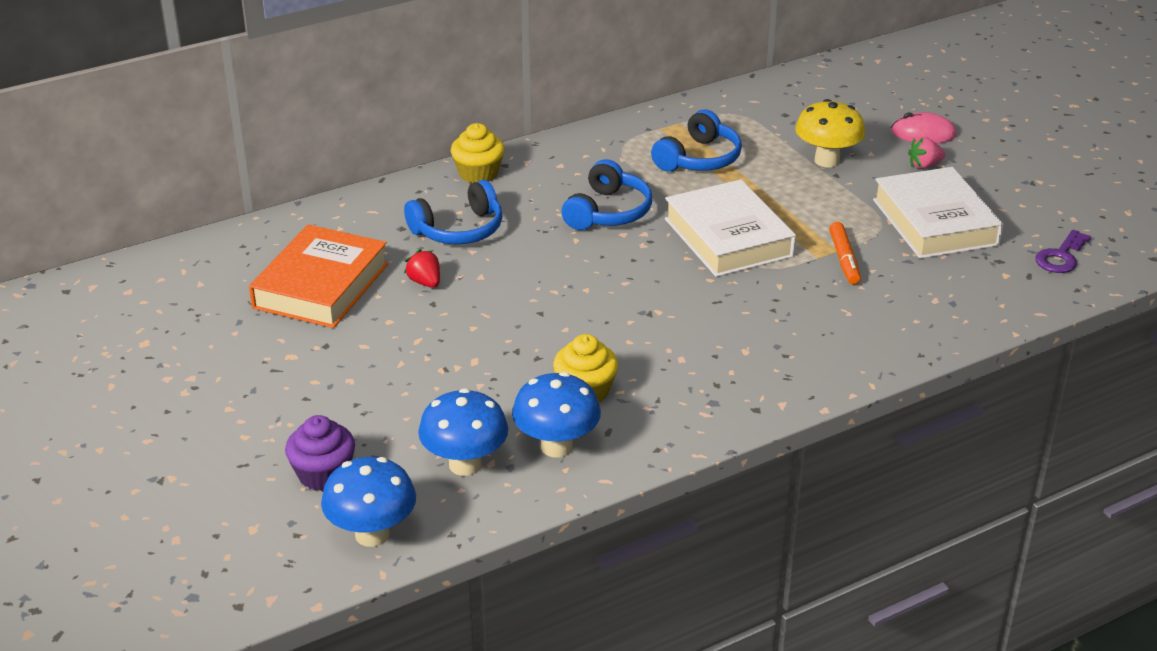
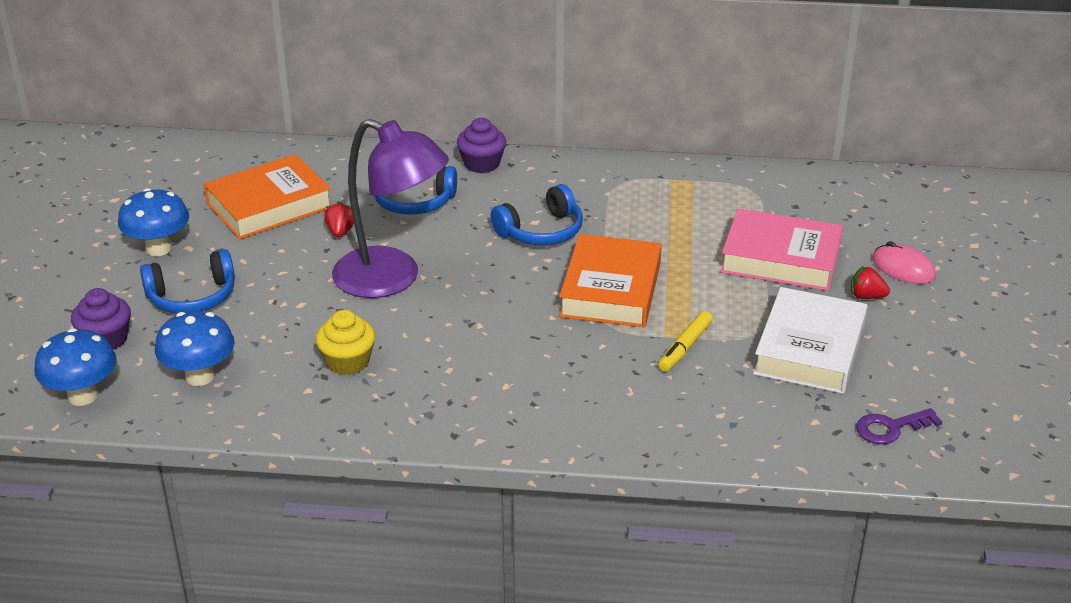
camera: 35 degrees right, 0 degrees up
yellow cupcake [451,123,505,183] -> purple cupcake [457,118,506,173]
blue mushroom [512,372,601,457] -> blue mushroom moved to [118,188,189,256]
blue headphones [651,109,742,171] -> blue headphones moved to [140,249,235,314]
white book [665,179,796,277] -> orange book [559,234,662,327]
yellow mushroom [795,99,865,168] -> pink book [720,208,843,291]
orange marker [829,222,861,285] -> yellow marker [658,311,713,372]
pink strawberry [908,137,946,169] -> red strawberry [851,266,890,299]
none -> purple lamp [332,119,449,298]

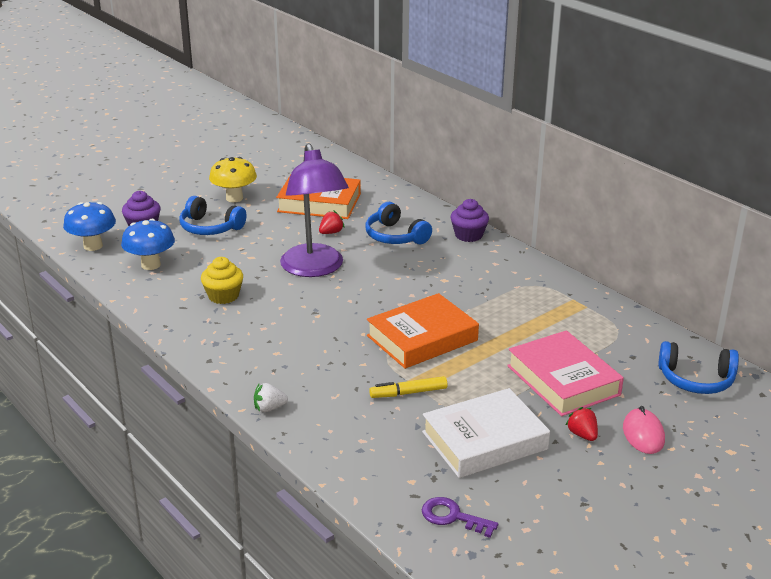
camera: 45 degrees right, 5 degrees down
blue mushroom [118,188,189,256] -> yellow mushroom [209,157,257,202]
blue headphones [491,184,583,245] -> blue headphones moved to [658,341,739,394]
none -> white strawberry [254,383,288,412]

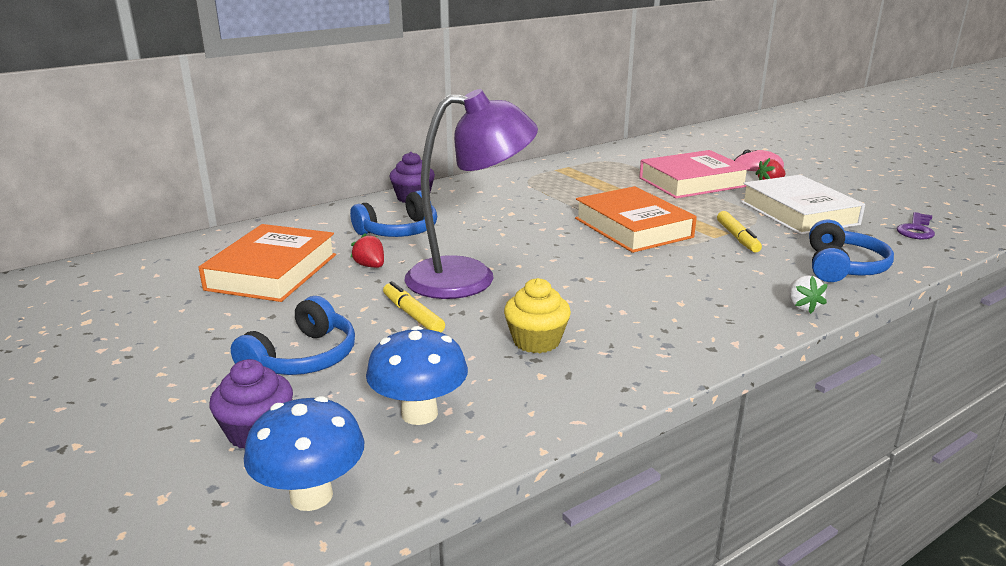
camera: 85 degrees left, 5 degrees down
yellow mushroom [209,157,257,202] -> none
blue headphones [658,341,739,394] -> blue headphones moved to [809,220,894,282]
none -> yellow marker [383,281,445,333]

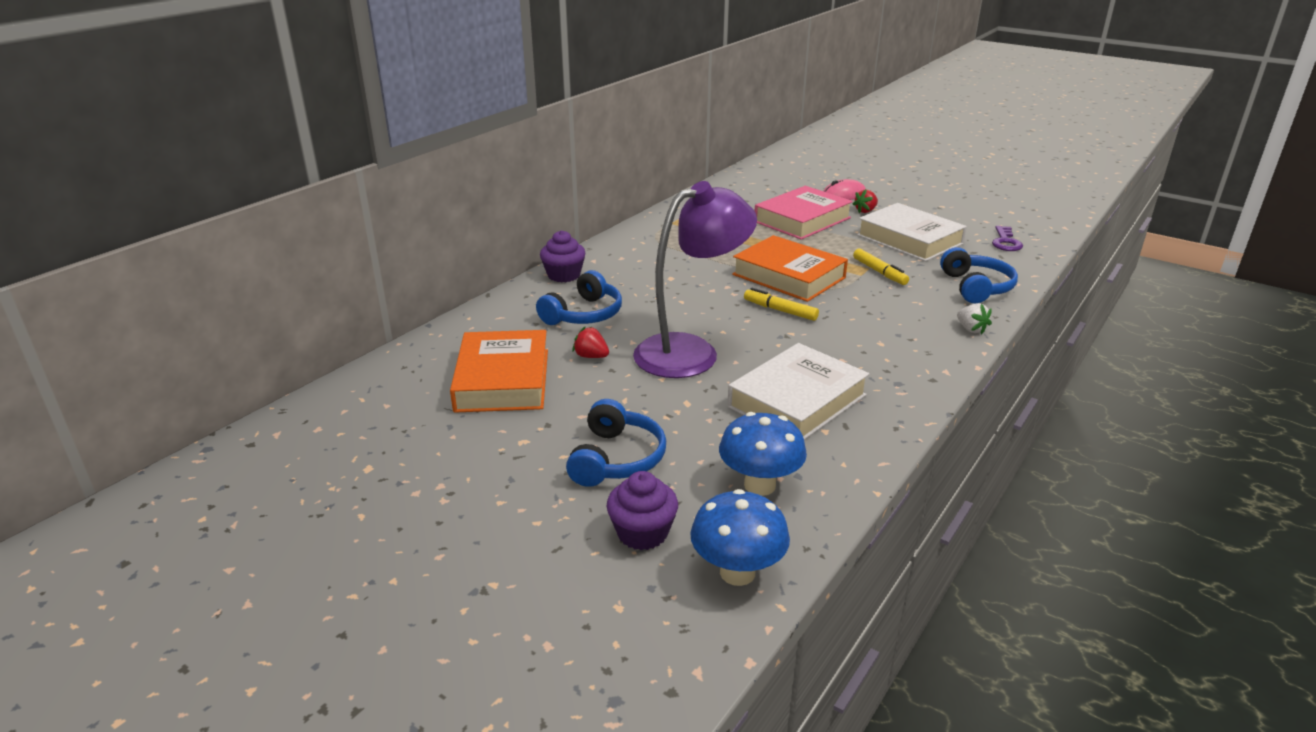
camera: 20 degrees left, 5 degrees up
yellow marker [383,281,445,333] -> yellow marker moved to [744,288,819,321]
yellow cupcake [504,278,571,353] -> white book [727,343,870,440]

